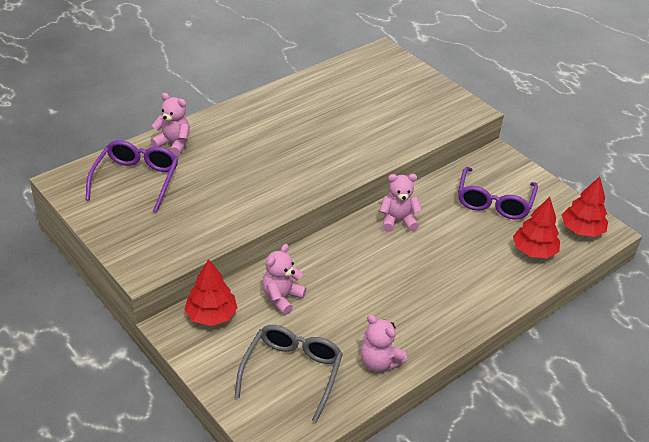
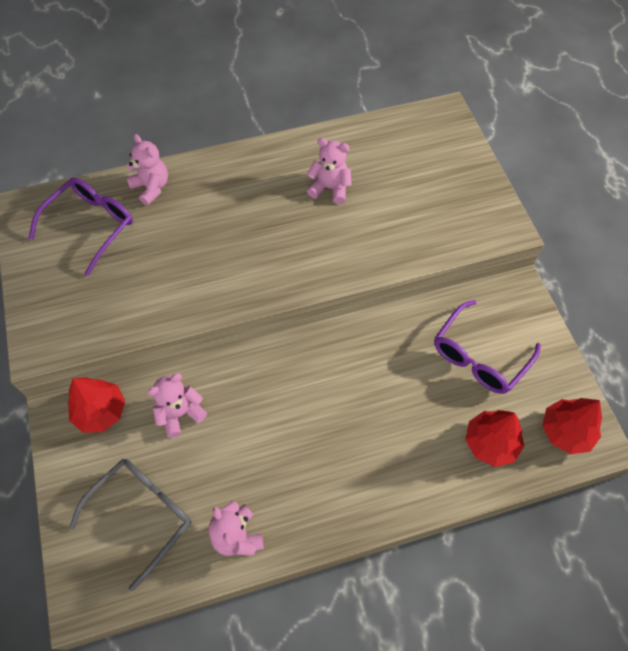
camera: 25 degrees right, 20 degrees up
pink teddy bear [380,174,422,232] -> pink teddy bear moved to [307,138,352,204]

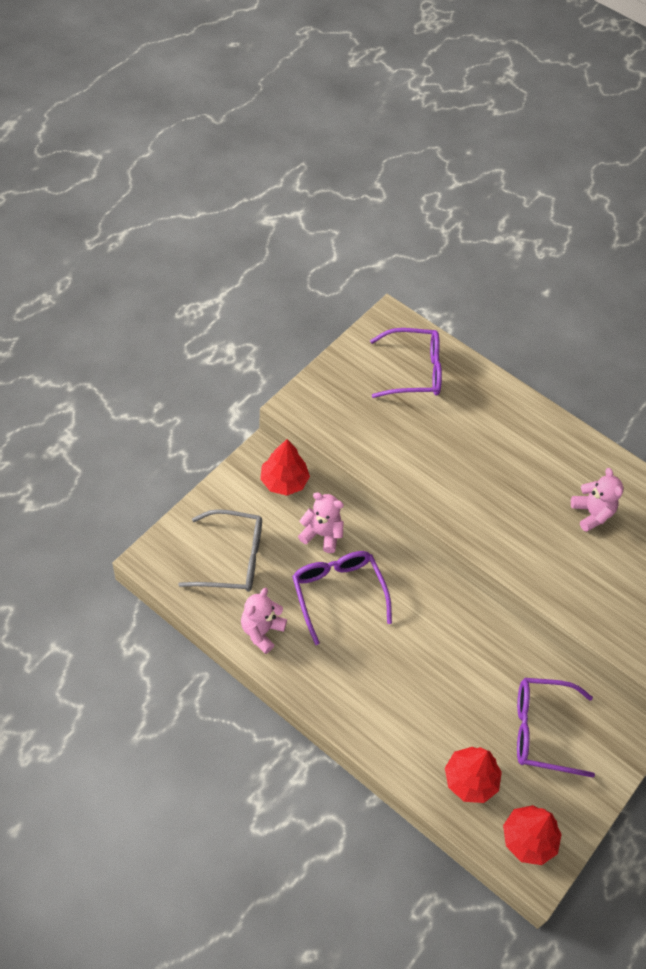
camera: 50 degrees right, 5 degrees down
pink teddy bear [126,134,168,205] -> none
none -> purple glasses [292,551,392,645]

